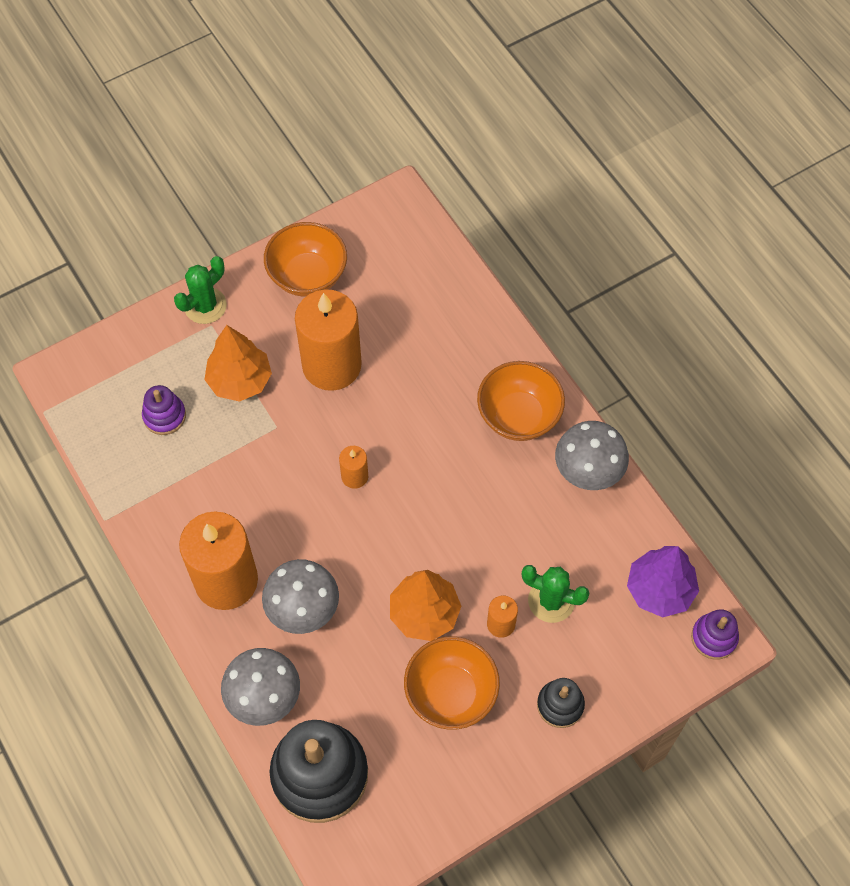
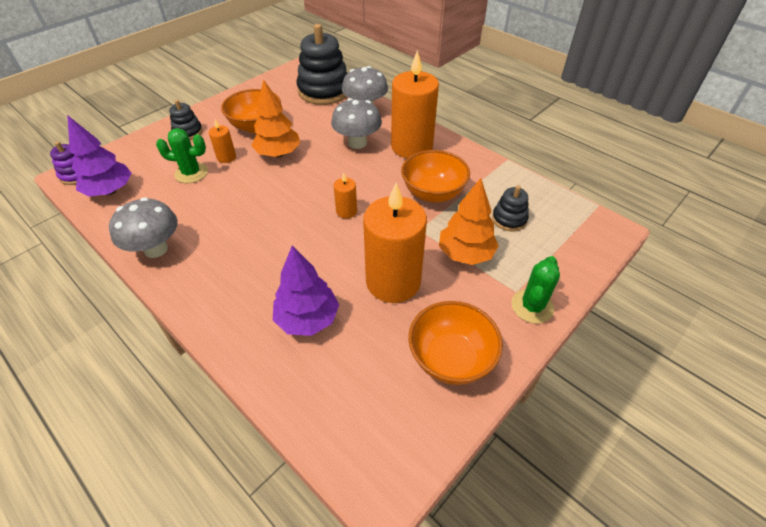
camera: 165 degrees right, 15 degrees down
purple stacking toy [142,385,186,435] -> black stacking toy [492,185,529,231]
orange bowl [477,361,565,441] -> orange bowl moved to [401,150,470,202]
none -> purple tree [273,246,339,336]

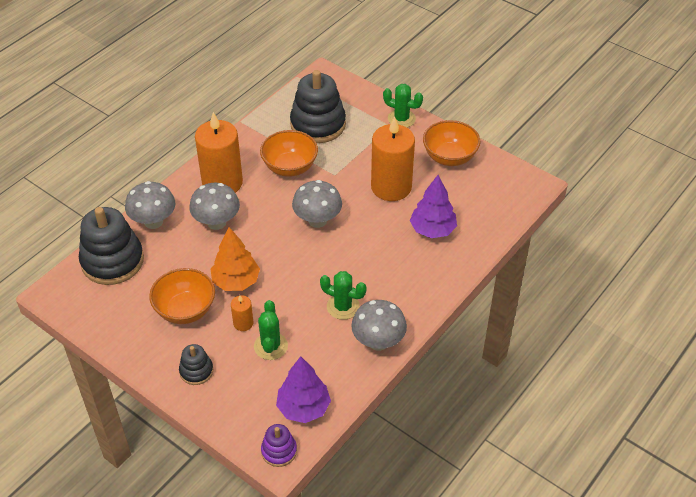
camera: 95 degrees left, 0 degrees up
orange candle [334,173,357,218] -> grey mushroom [292,180,342,228]
orange tree [439,178,499,265] -> none
black stacking toy [492,185,529,231] -> black stacking toy [290,70,346,143], size x2.02
none -> green cactus [320,271,367,320]

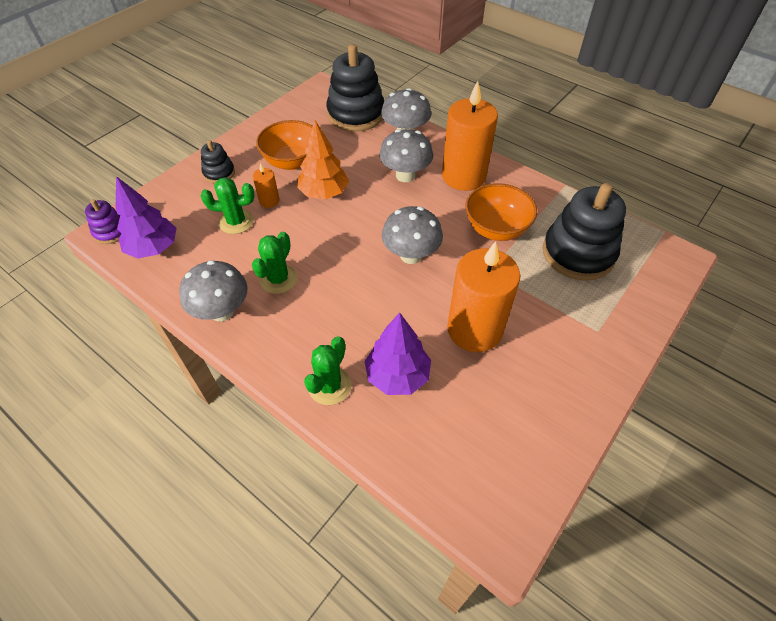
camera: 90 degrees right, 5 degrees up
green cactus [383,84,423,128] -> green cactus moved to [304,336,352,405]
orange bowl [423,120,480,166] -> none

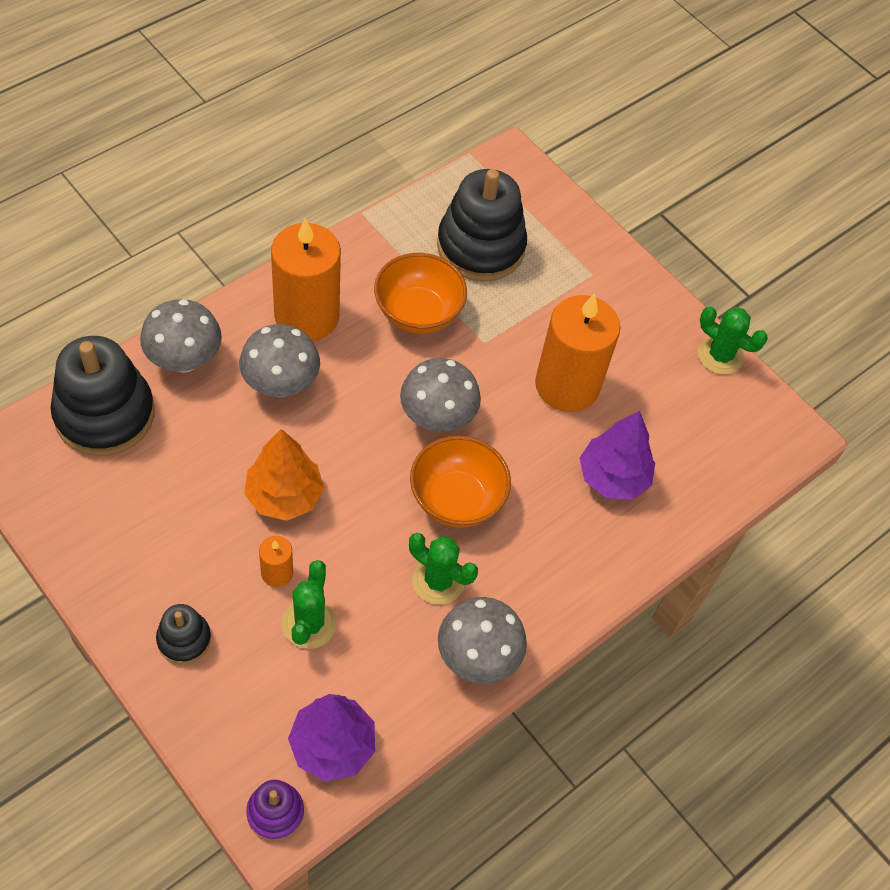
camera: 85 degrees left, 5 degrees up
orange bowl [256,120,313,170] -> orange bowl moved to [410,436,511,528]
green cactus [304,336,352,405] -> green cactus moved to [698,306,768,375]

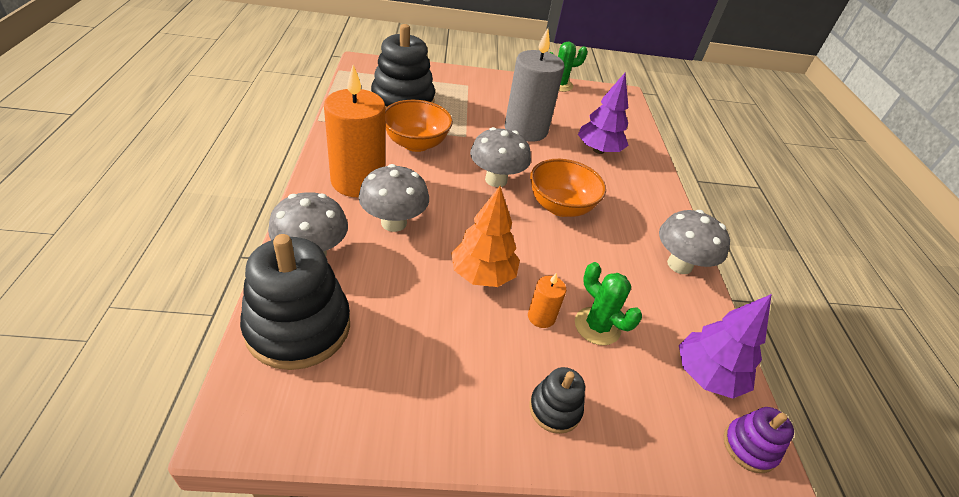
camera: 50 degrees left, 15 degrees down
green cactus [409,533,478,605] -> none
orange candle [535,293,620,412] -> grey candle [505,28,564,142]

